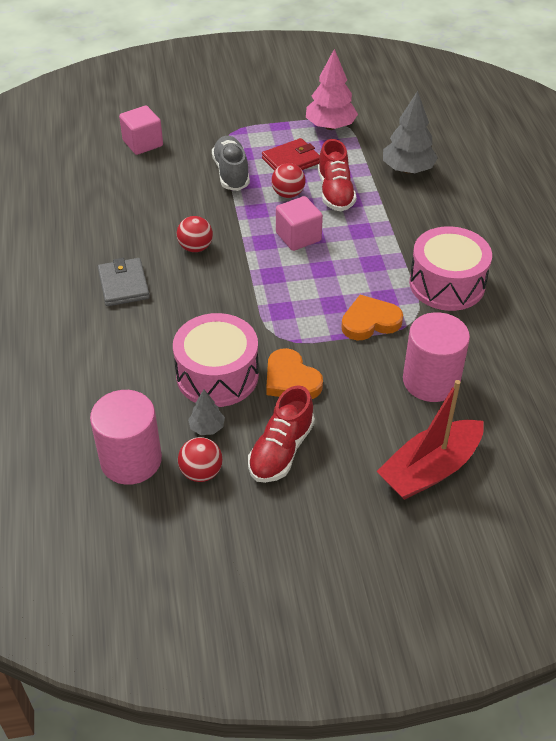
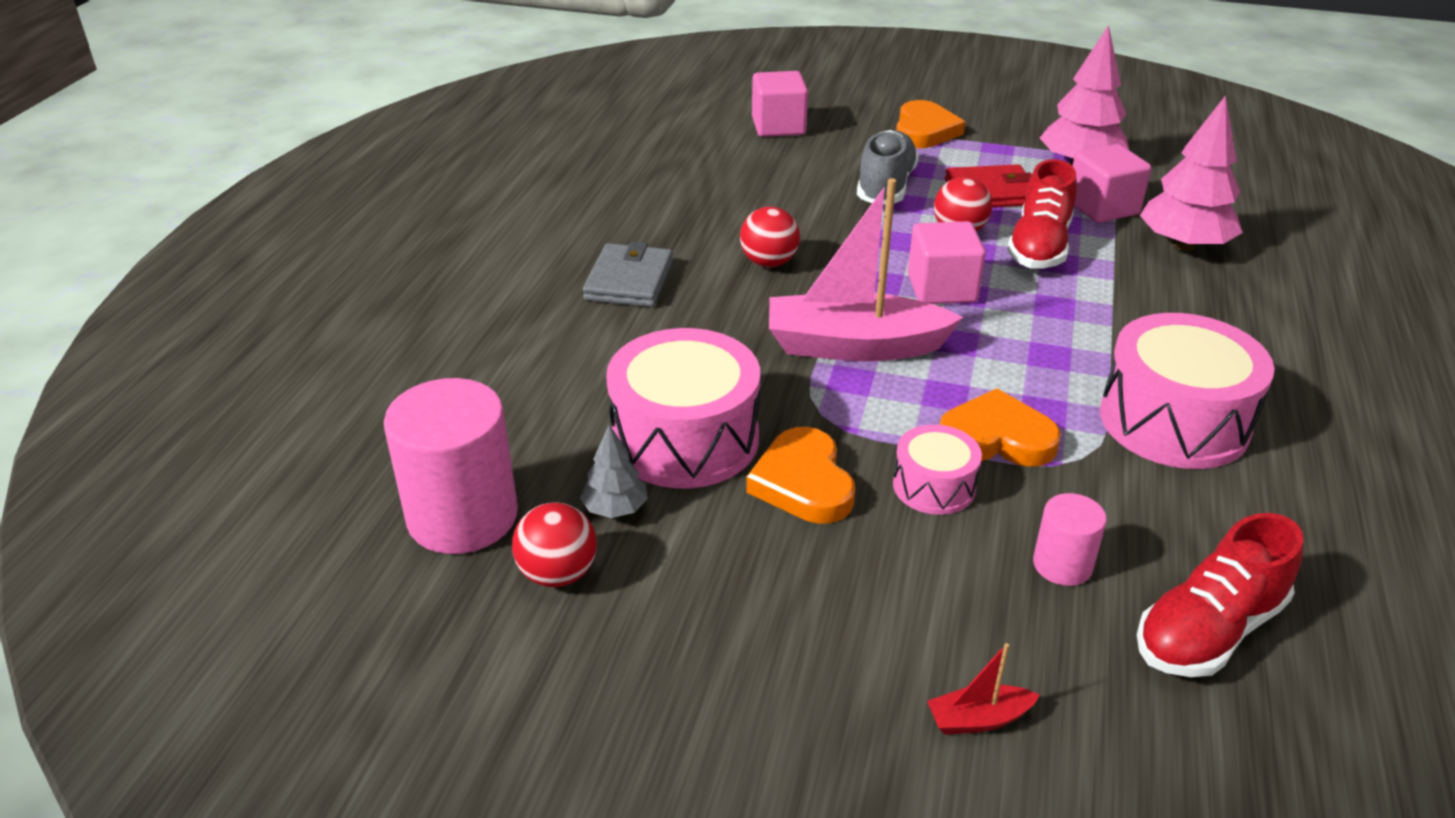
camera: 25 degrees right, 10 degrees down
red shoe [248,385,315,483] -> red shoe moved to [1137,513,1303,677]
red boat [377,380,484,500] -> red boat [927,643,1039,735], size x0.42
grey tree [383,91,438,174] -> pink tree [1140,95,1243,251]
pink cylinder [403,312,470,402] -> pink cylinder [1033,493,1107,586], size x0.51
none -> pink boat [769,178,963,361]
none -> pink drum [893,424,982,515]
none -> orange heart [896,100,965,148]
none -> pink cube [1073,144,1151,223]

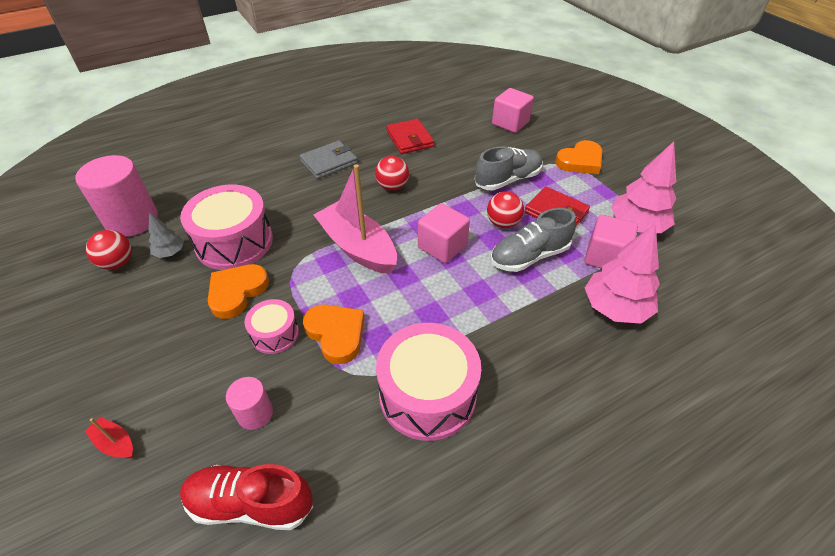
camera: 45 degrees right, 10 degrees up
red shoe [1007,159,1077,269] -> grey shoe [490,208,576,272]
none -> red wallet [386,119,434,154]

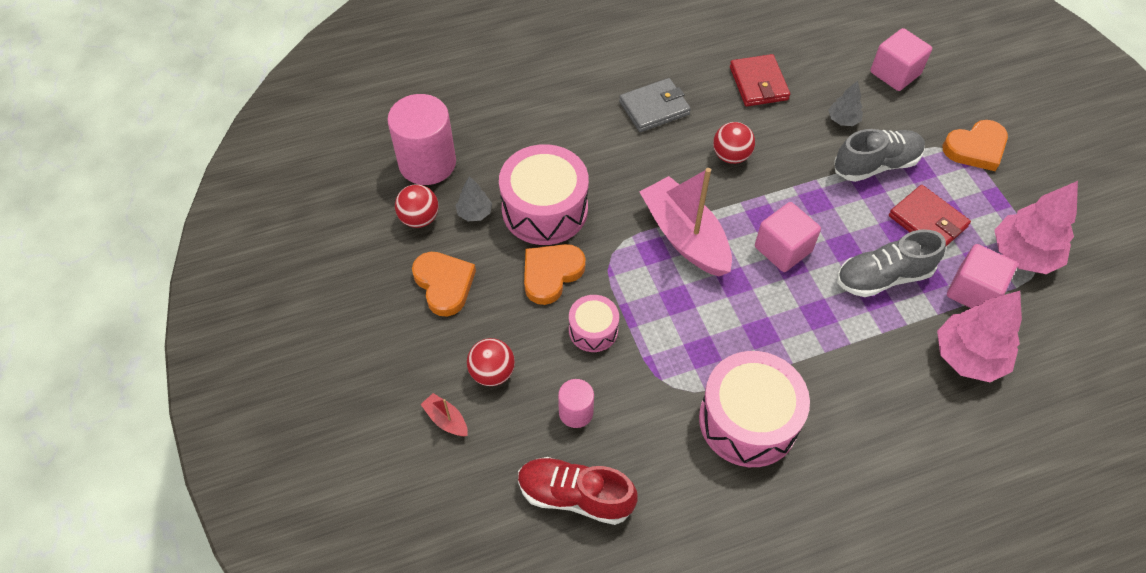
camera: 10 degrees right, 10 degrees up
orange heart [303,305,365,364] -> orange heart moved to [412,252,476,316]
red ball [487,191,524,228] -> red ball moved to [467,338,515,386]
none -> grey tree [828,81,863,126]

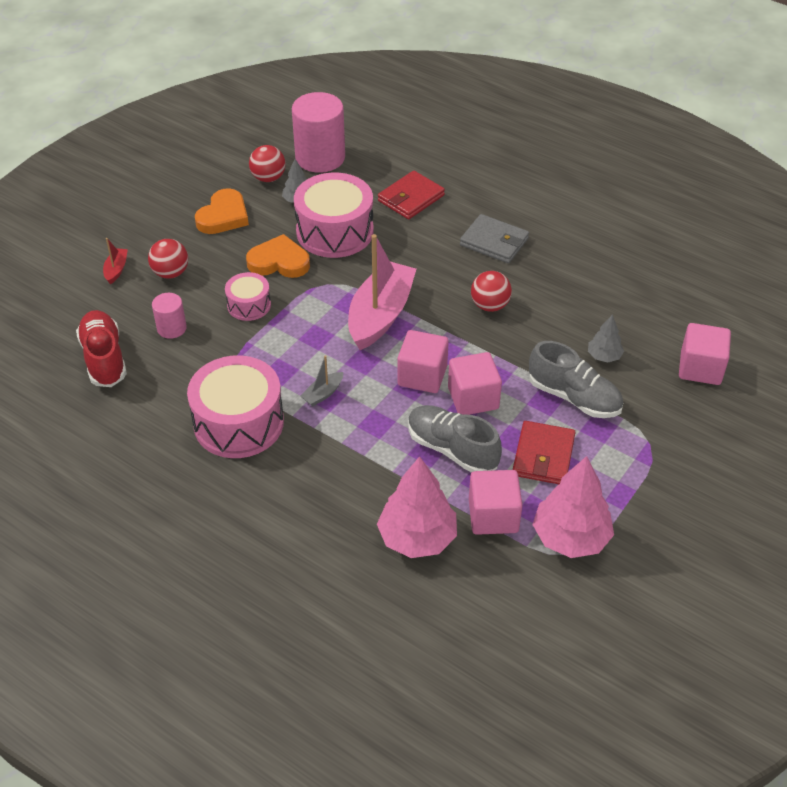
camera: 55 degrees right, 10 degrees down
red wallet [730,54,790,106] -> red wallet moved to [378,171,445,219]
orange heart [942,120,1008,171] -> none
none -> grey boat [300,355,343,406]
none -> pink cube [448,352,502,415]

